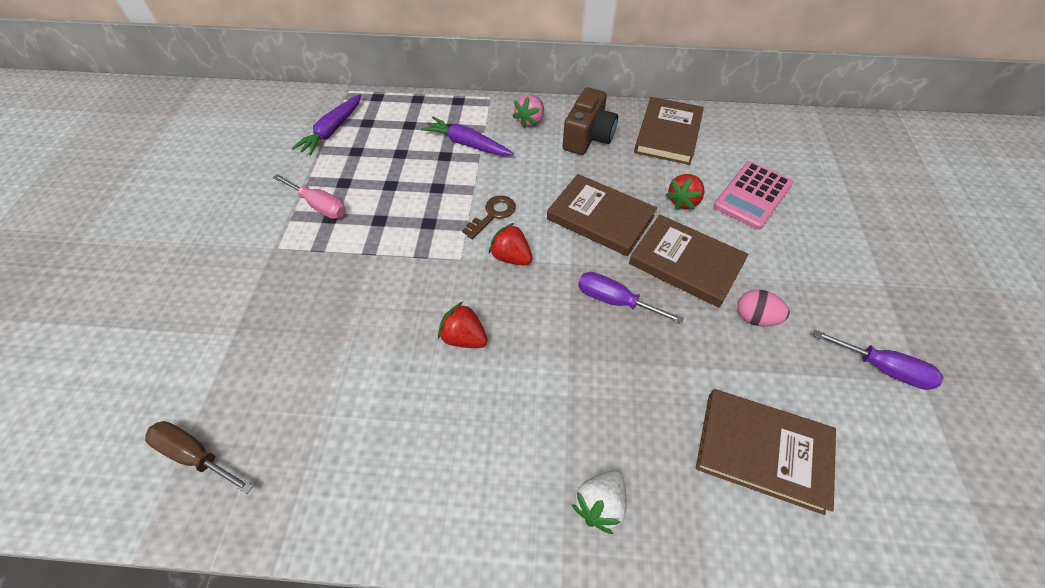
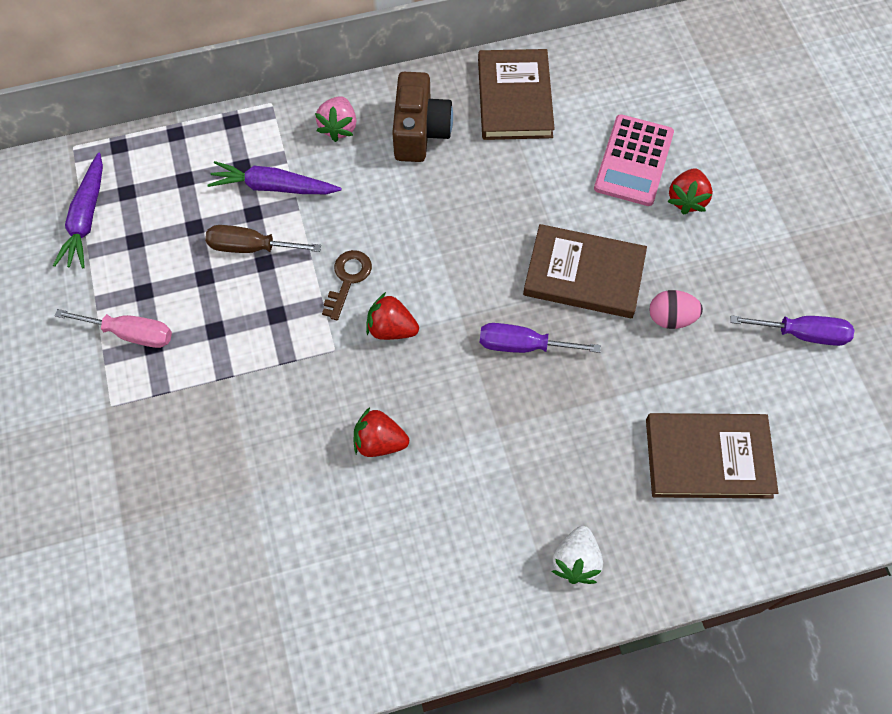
camera: 20 degrees left, 10 degrees up
brown screwdriver [145,421,253,494] -> brown screwdriver moved to [205,225,321,253]
brown book [547,174,657,256] -> none
red strawberry [666,174,704,210] -> red strawberry moved to [667,168,713,215]

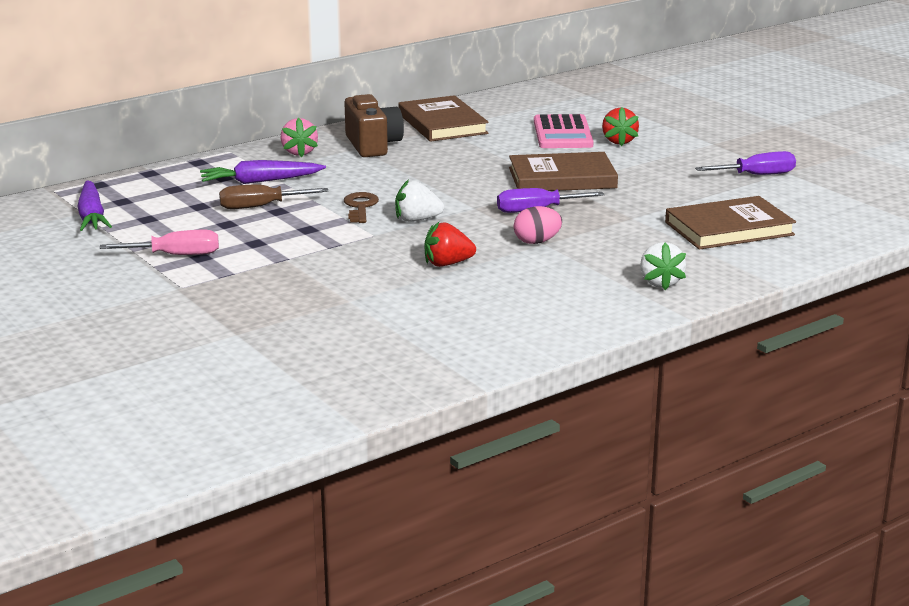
camera: 20 degrees left, 40 degrees down
red strawberry [366,292,419,340] -> white strawberry [395,180,444,222]
pink egg [649,290,703,329] -> pink egg moved to [514,206,562,244]

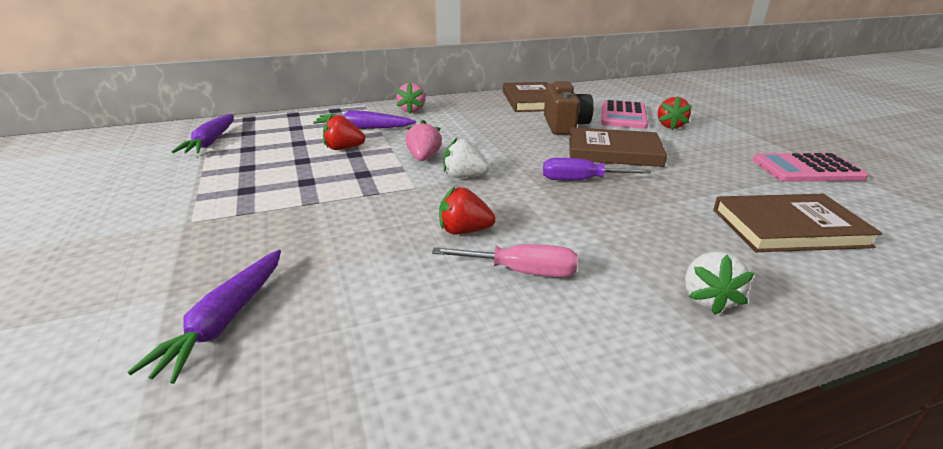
camera: 15 degrees right, 5 degrees up
pink screwdriver [100,230,219,255] -> pink screwdriver moved to [432,244,578,277]
brown screwdriver [219,185,329,209] -> red strawberry [323,113,365,150]
brown camera [344,94,404,157] -> brown camera moved to [544,81,594,135]
brown key [344,192,379,223] -> pink strawberry [405,120,442,161]
pink egg [514,206,562,244] -> none
purple screwdriver [695,151,796,175] -> pink calculator [752,153,869,182]
none -> purple carrot [127,250,281,384]

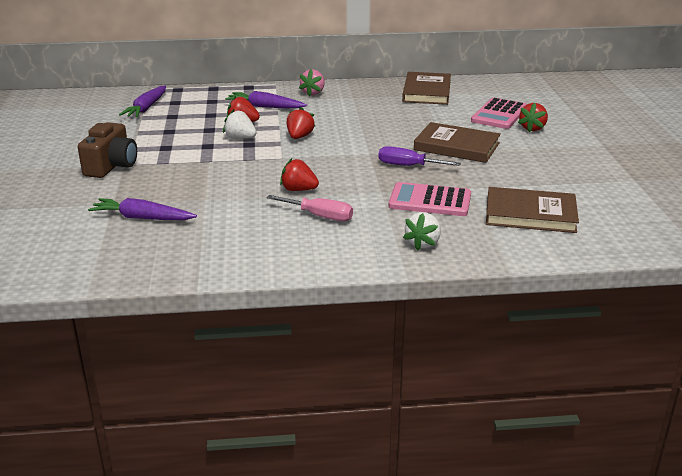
camera: 15 degrees right, 0 degrees up
purple carrot [127,250,281,384] -> purple carrot turned 75 degrees clockwise [88,198,197,220]
pink strawberry [405,120,442,161] -> red strawberry [287,107,315,139]
white strawberry [443,138,490,178] -> white strawberry moved to [223,109,257,139]
brown camera [544,81,594,135] -> brown camera moved to [78,122,137,178]
pink calculator [752,153,869,182] -> pink calculator moved to [388,182,471,216]

